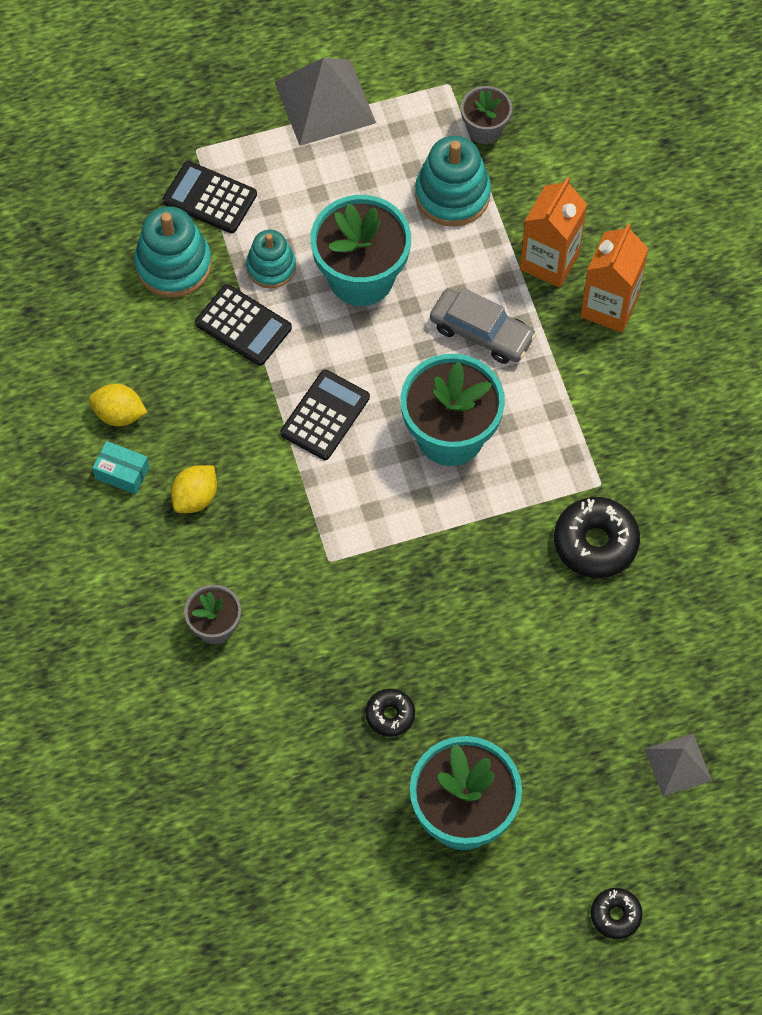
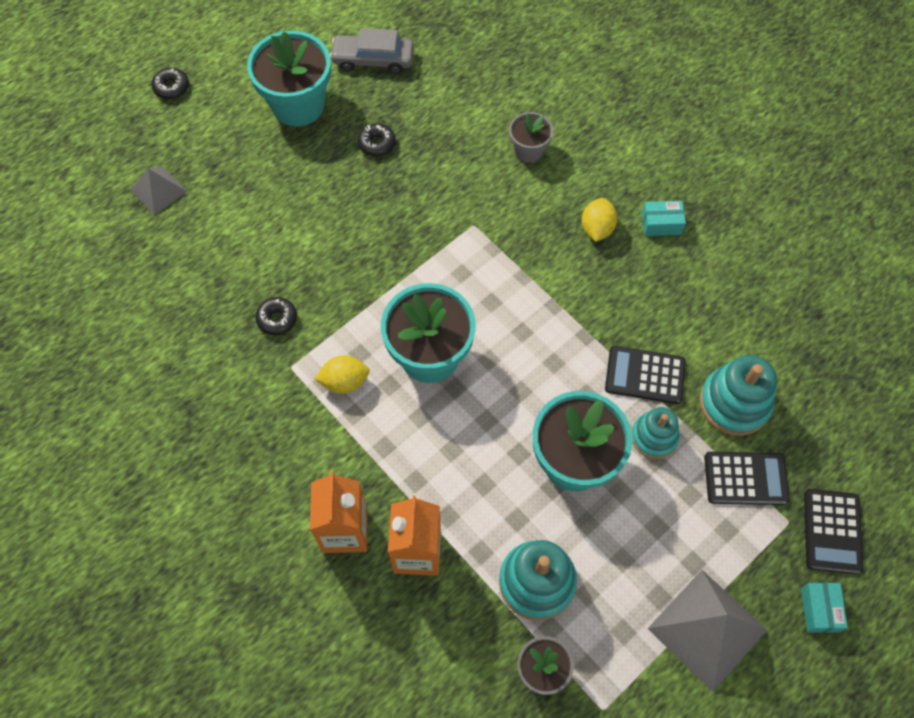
camera: 155 degrees right, 0 degrees up
yellow lemon [89,384,148,426] -> yellow lemon moved to [315,355,370,394]
black calculator [280,370,370,460] -> black calculator moved to [804,489,864,574]
grey car [430,288,536,364] -> grey car moved to [330,28,414,74]
black donut [554,497,640,578] -> black donut [255,297,297,335], size x0.56
none -> turquoise box [801,583,848,633]

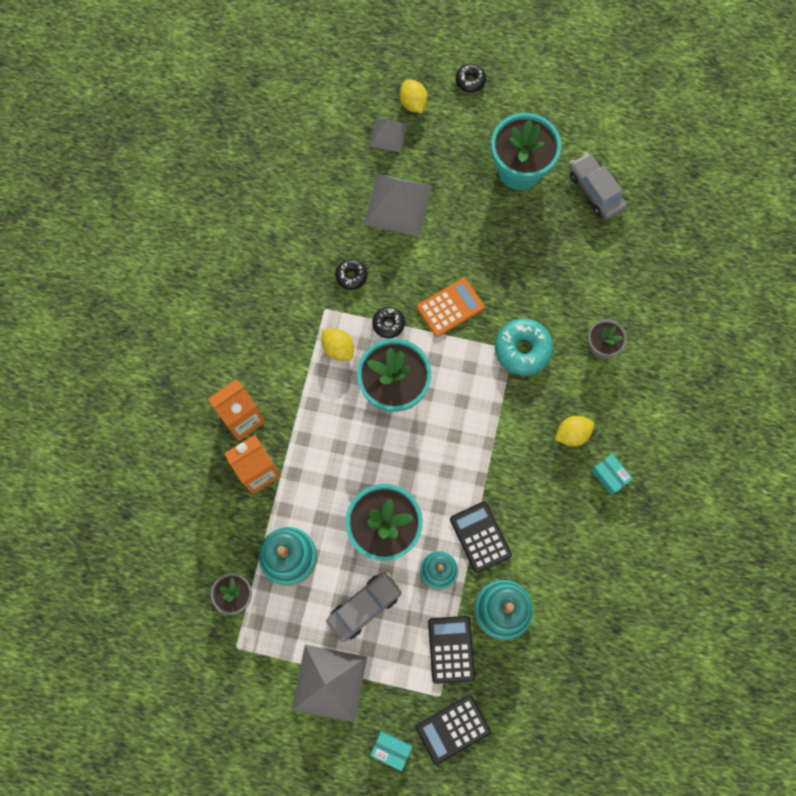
camera: 55 degrees right, 10 degrees up
black donut [358,123,396,157] -> black donut moved to [372,307,405,338]
black calculator [704,452,790,505] -> black calculator turned 150 degrees counterclockwise [428,616,475,684]
turquoise box [801,583,848,633] -> turquoise box turned 60 degrees clockwise [370,731,412,771]
none -> grey car [326,572,402,642]
none -> grey pyramid [364,174,432,237]
none -> yellow lemon [400,79,428,113]
none -> orange calculator [417,278,484,337]
none -> turquoise donut [495,318,553,375]

